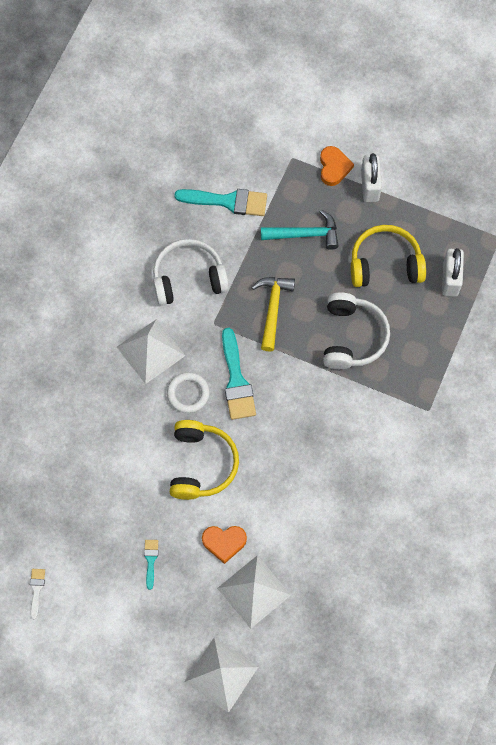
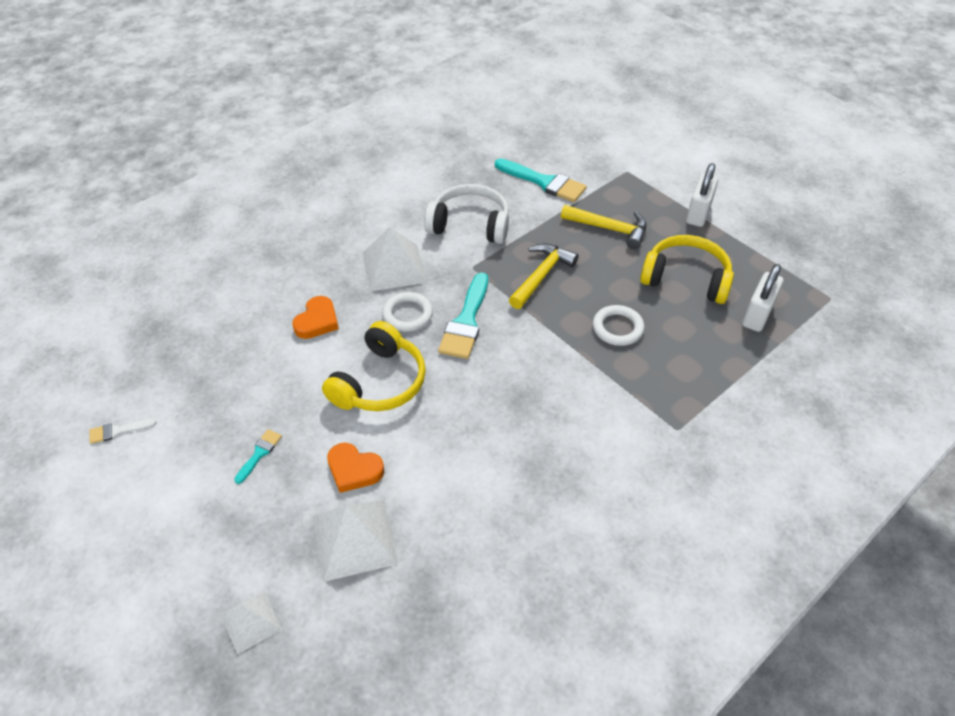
camera: 25 degrees right, 20 degrees down
white brush [30,569,45,619] -> white brush turned 135 degrees counterclockwise [90,419,157,444]
white pyramid [184,637,258,713] -> white pyramid [221,591,282,654], size x0.59
turquoise hammer [261,210,338,250] -> yellow hammer [561,205,646,249]
orange heart [320,146,354,186] -> orange heart moved to [292,296,339,339]
white headphones [323,292,390,369] -> white ring [593,305,644,346]

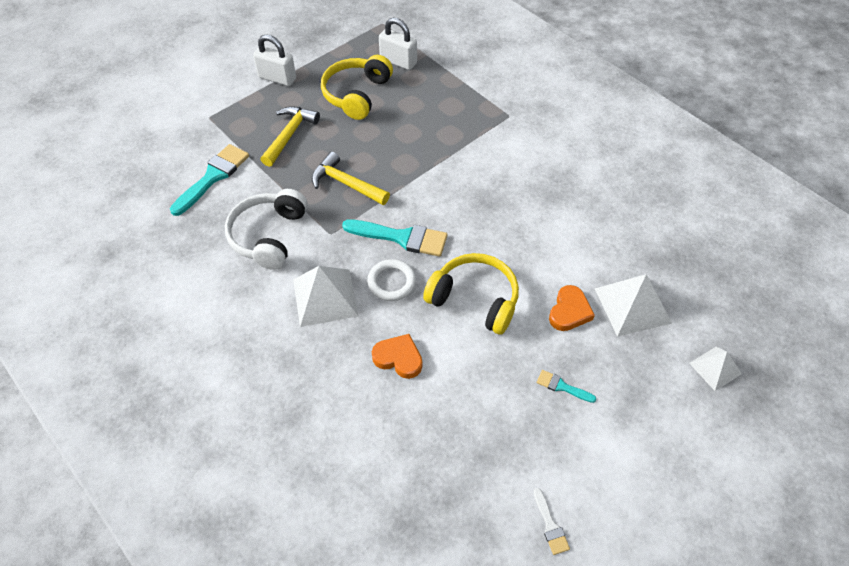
camera: 90 degrees left, 5 degrees up
white ring [593,305,644,346] -> none

